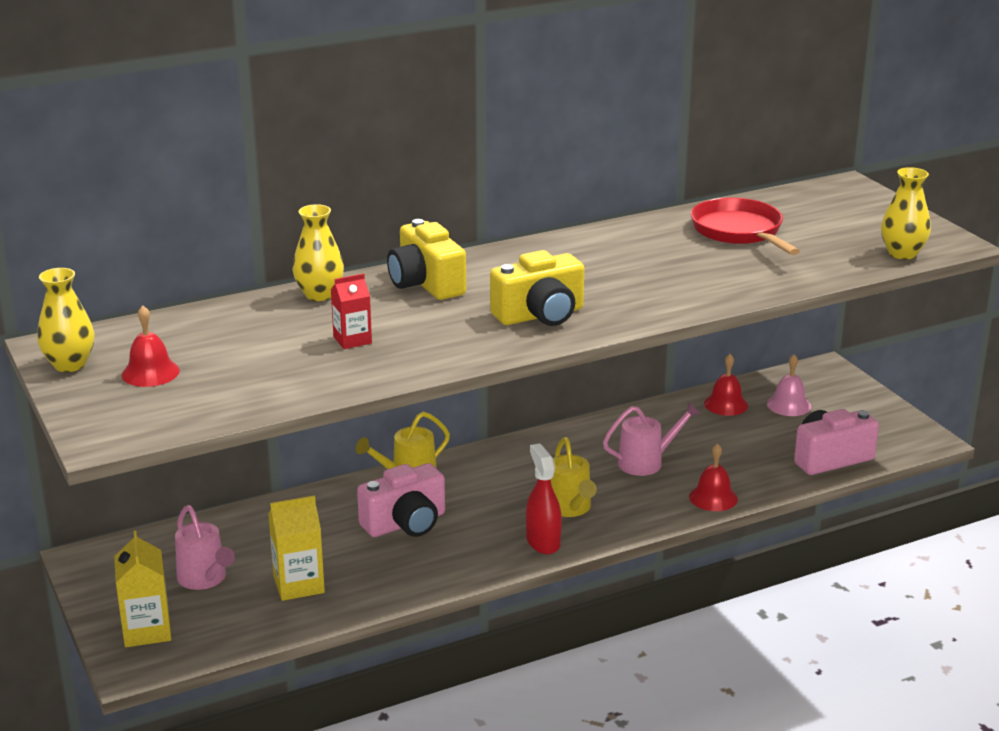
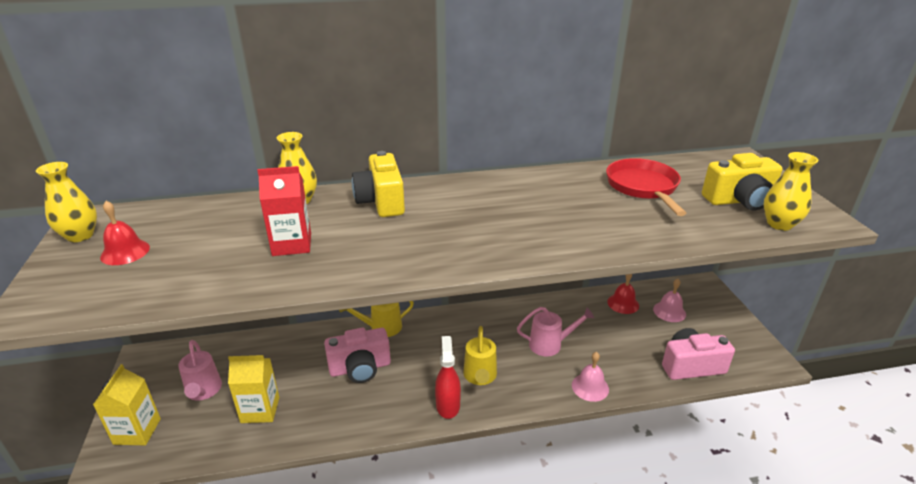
camera: 15 degrees right, 5 degrees up
red carton [331,273,372,349] -> red carton [257,166,311,256], size x1.50
yellow camera [490,250,584,326] -> yellow camera moved to [702,153,782,210]
red bell [689,443,738,511] -> pink bell [572,352,609,402]

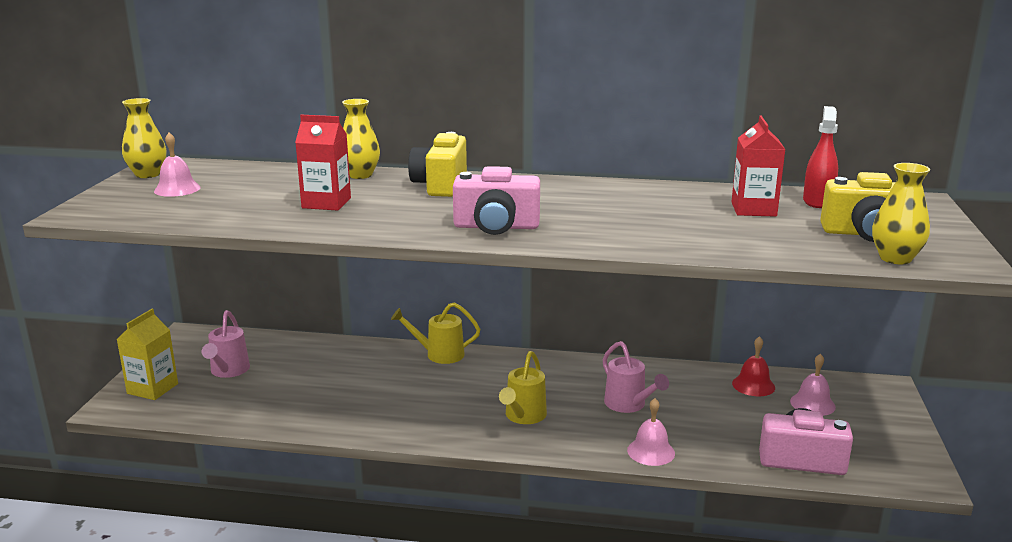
camera: 20 degrees right, 10 degrees down
red bell [100,201,150,265] -> pink bell [154,132,201,197]
yellow carton [228,355,279,423] -> none
pink camera [324,328,391,383] -> pink camera moved to [453,166,540,235]
red spray bottle [435,336,461,419] -> red spray bottle moved to [803,106,838,208]
pink watering can [517,307,594,356] -> pink watering can turned 45 degrees clockwise [603,341,669,413]
red pan [606,158,687,216] -> red carton [732,115,786,217]

